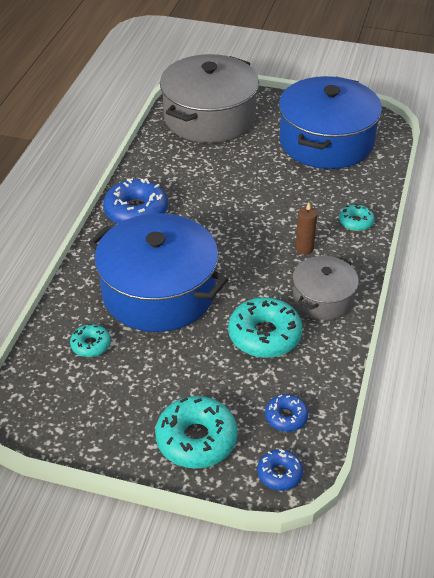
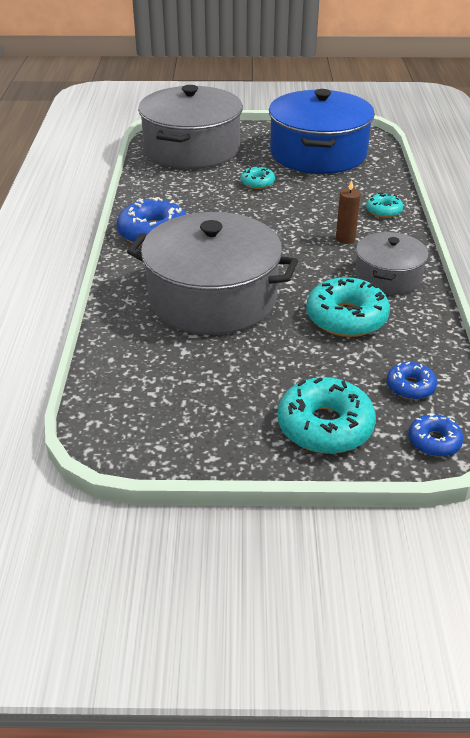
camera: 15 degrees left, 5 degrees down
turquoise donut [70,324,111,357] -> turquoise donut moved to [240,166,275,189]
blue pot [89,213,228,332] -> grey pot [127,212,298,335]

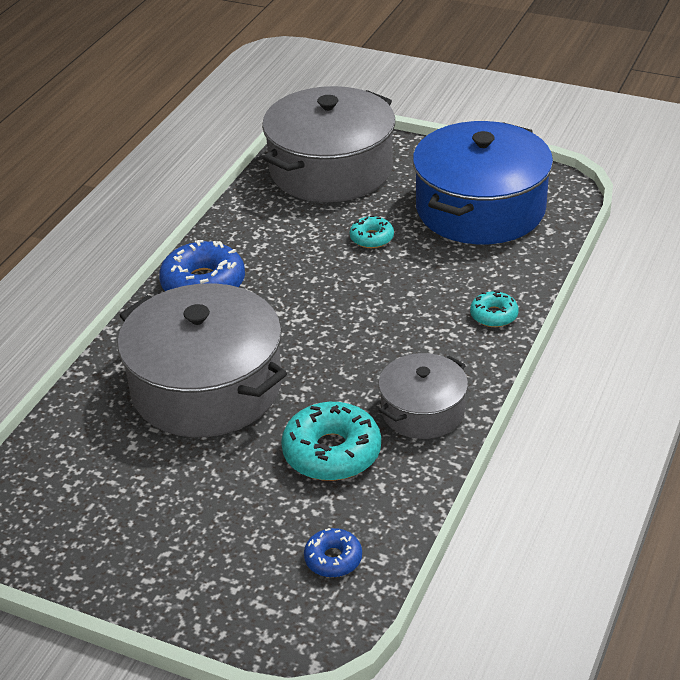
camera: 25 degrees right, 0 degrees up
turquoise donut [278,377,376,454] -> none
brown candle [336,180,361,244] -> none
blue donut [409,414,464,457] -> none

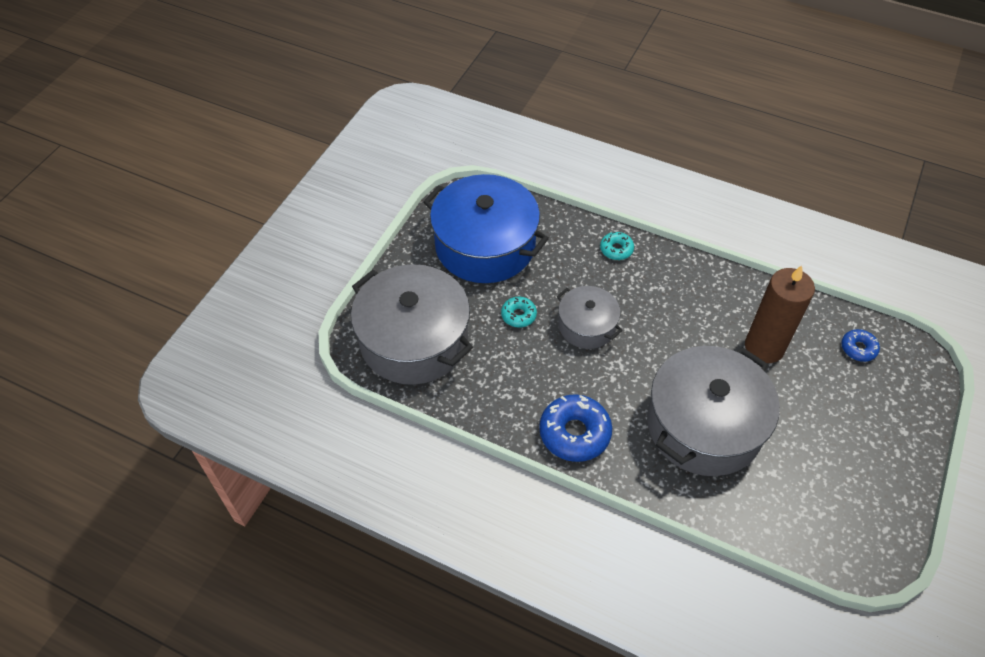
camera: 90 degrees left, 15 degrees up
turquoise donut [281,402,381,481] -> brown candle [745,265,815,363]
grey pot [378,353,468,439] -> grey pot moved to [557,286,623,349]

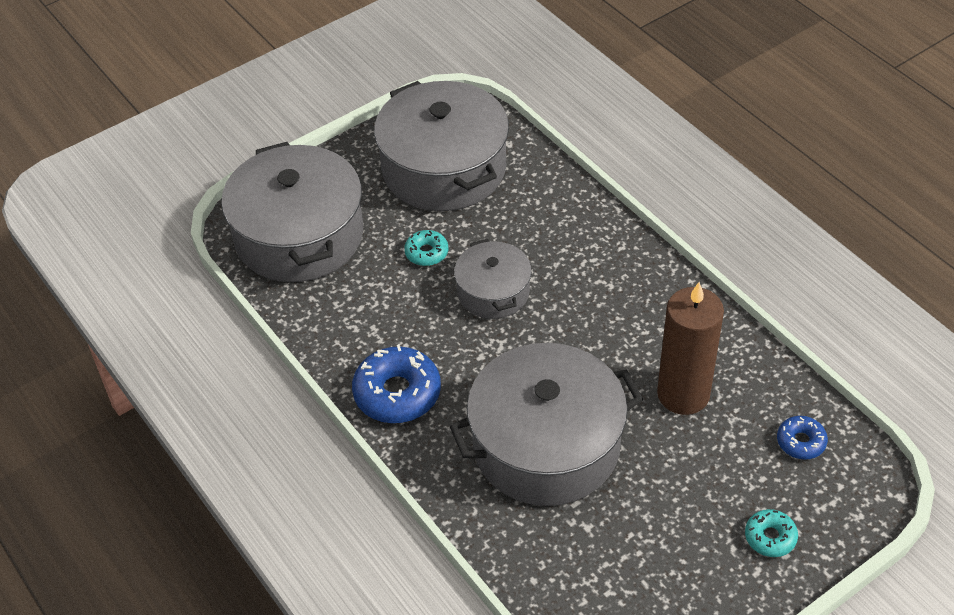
camera: 30 degrees right, 5 degrees down
blue pot [423,174,549,283] -> grey pot [374,81,509,211]
turquoise donut [600,232,634,260] -> turquoise donut moved to [745,509,798,557]

